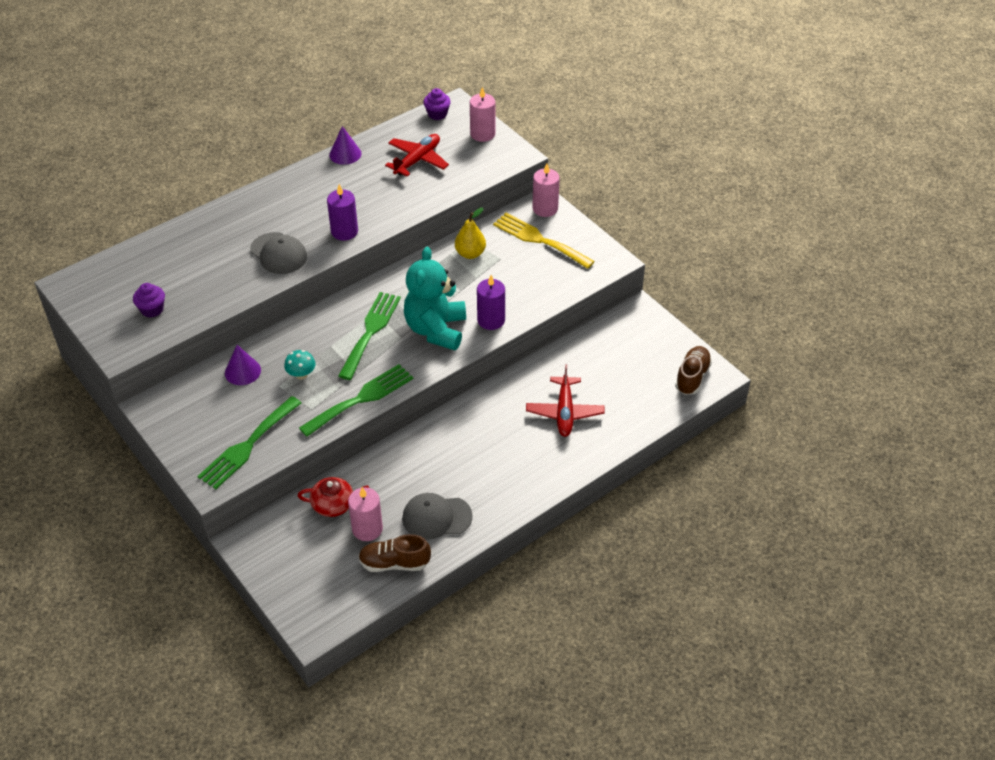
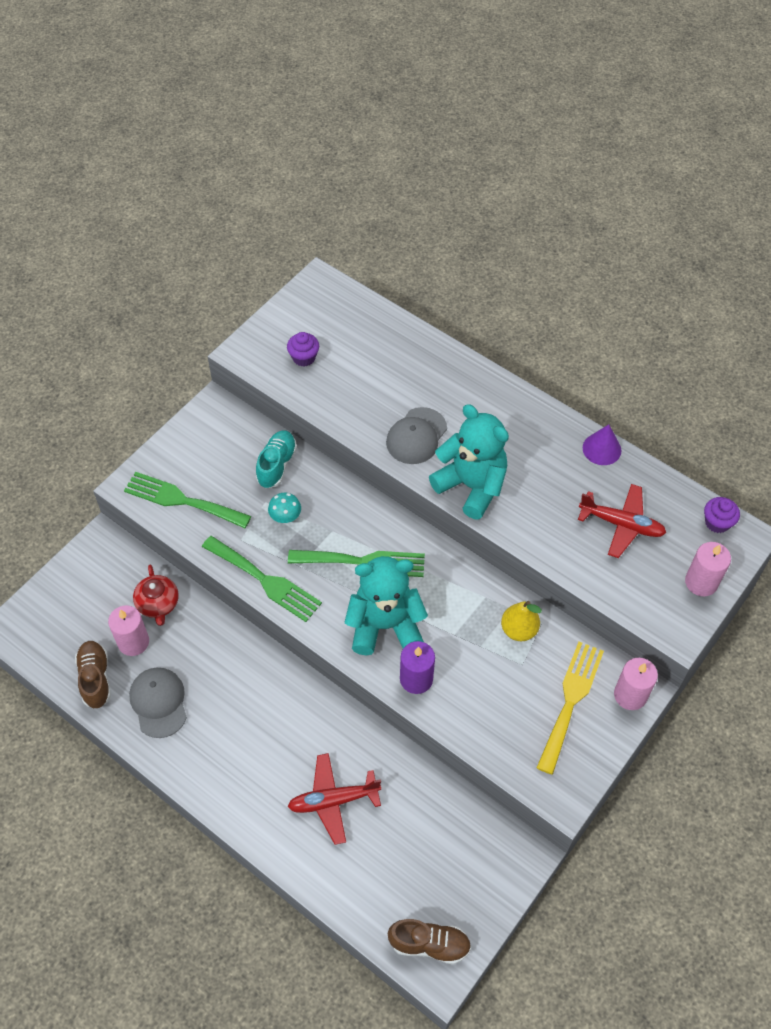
camera: 75 degrees right, 10 degrees up
purple cone [225,345,261,385] -> turquoise shoe [256,430,297,488]
purple candle [327,184,358,241] -> turquoise teddy bear [429,404,509,519]

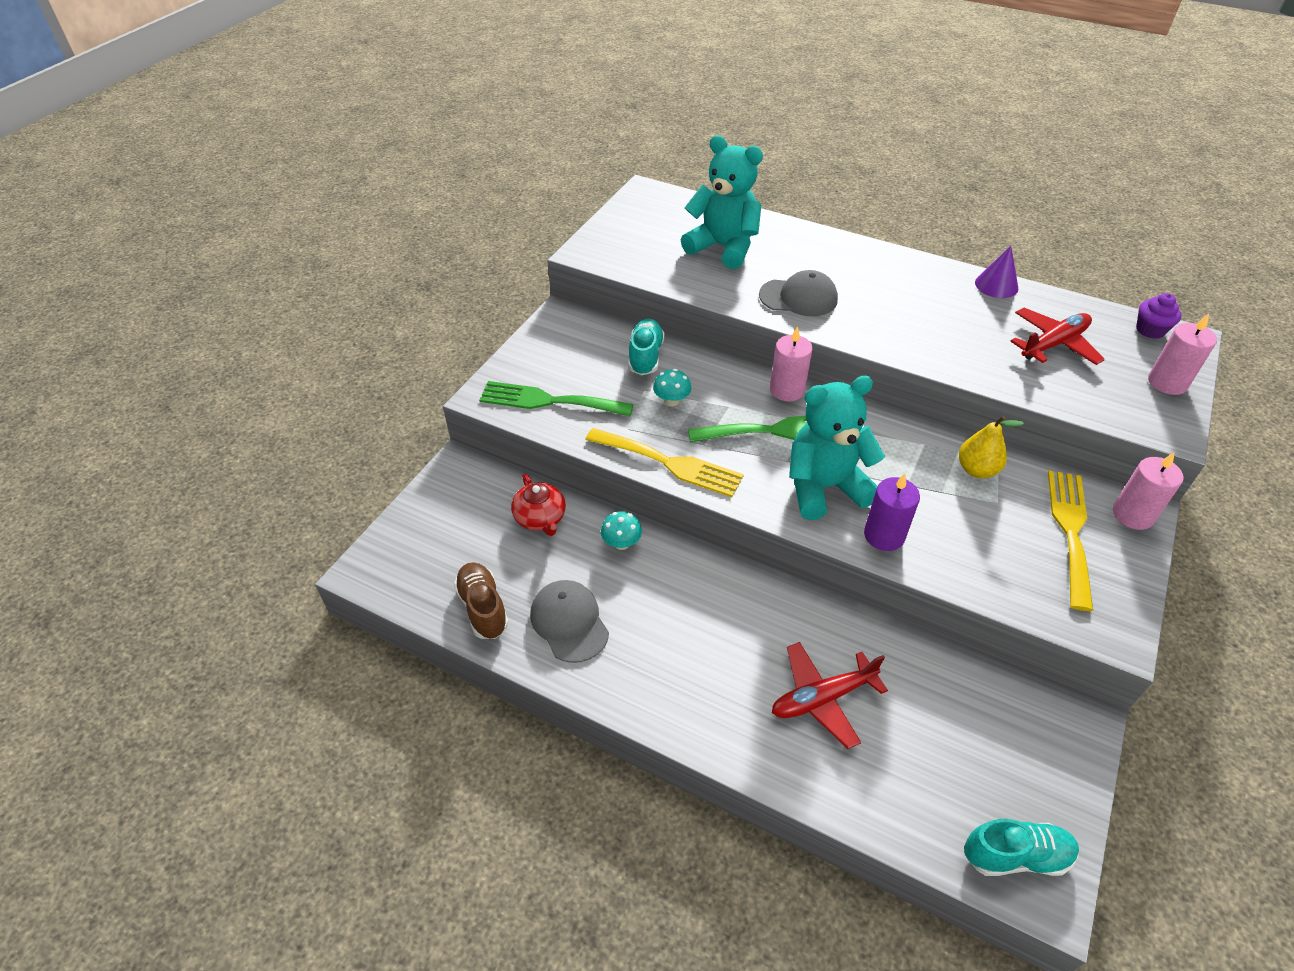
camera: 10 degrees left, 10 degrees down
pink candle [108,605,149,656] -> pink candle moved to [770,326,813,401]
green fork [202,536,322,622] -> yellow fork [585,428,744,497]
purple cupcake [287,332,319,367] -> none
grey cap [386,407,447,464] -> grey cap turned 105 degrees counterclockwise [759,270,838,316]
brown shoe [388,919,471,964] -> turquoise shoe [964,819,1079,876]
turquoise teddy bear [429,404,509,519] -> turquoise teddy bear moved to [681,135,763,269]
red plane [578,484,666,558] -> red plane turned 45 degrees counterclockwise [1010,308,1105,365]
none -> turquoise mushroom [601,511,642,550]

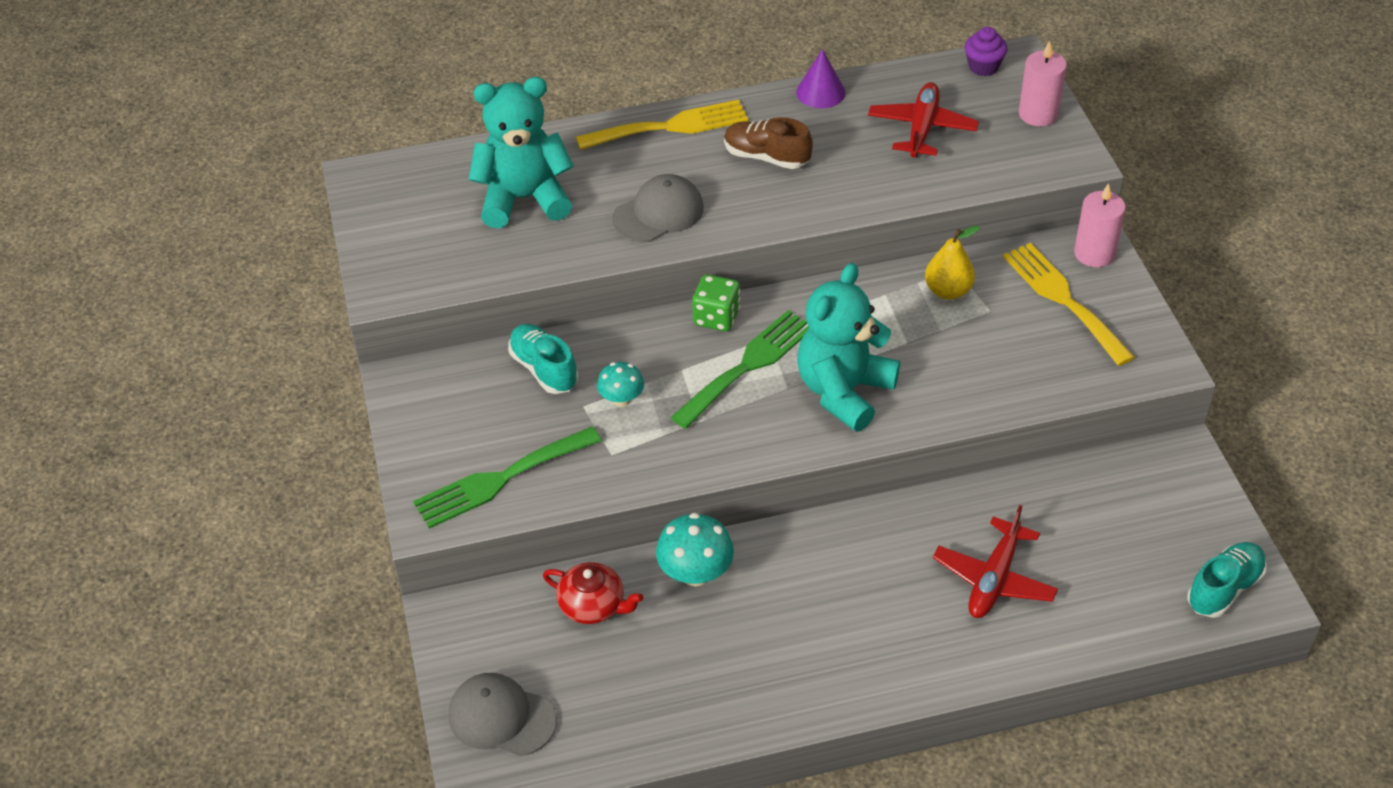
camera: 40 degrees left, 0 degrees up
brown shoe [454,562,509,639] -> brown shoe moved to [724,117,813,169]
grey cap [530,580,609,663] -> grey cap moved to [448,673,557,756]
yellow fork [585,428,744,497] -> yellow fork moved to [576,100,748,150]
turquoise mushroom [601,511,642,550] -> turquoise mushroom [656,513,734,586], size x1.58
pink candle [770,326,813,401] -> green dice [692,274,740,332]
purple candle [864,473,920,551] -> none

